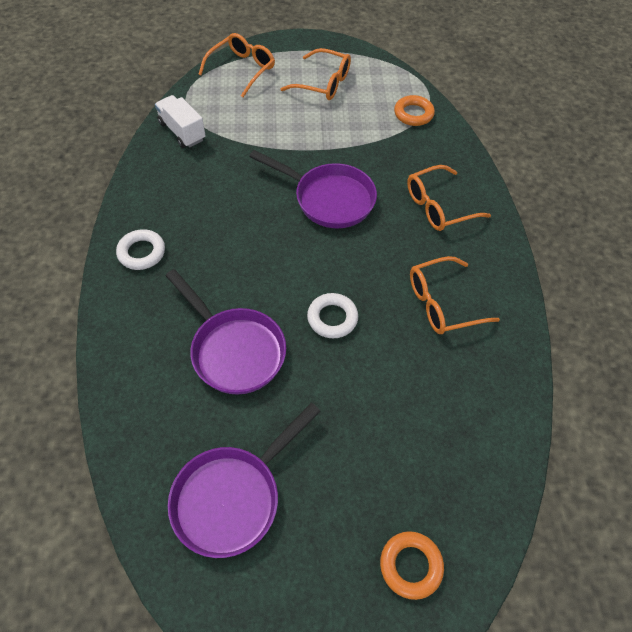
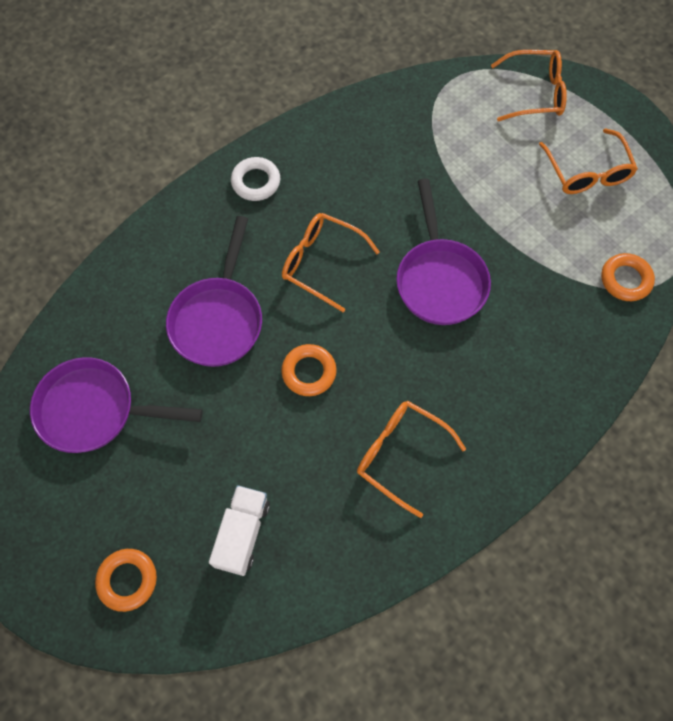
camera: 55 degrees right, 10 degrees up
white truck [155,95,206,148] -> white truck moved to [209,485,270,576]
white ring [307,293,358,338] -> orange ring [281,344,337,396]
orange glasses [407,165,491,231] -> orange glasses moved to [282,213,380,312]

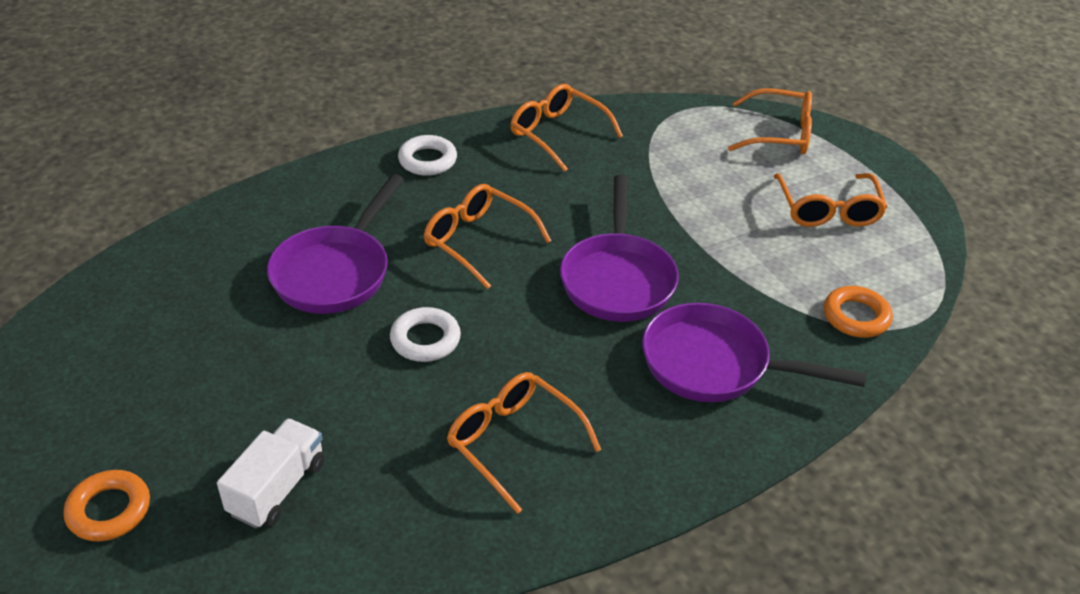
camera: 10 degrees right, 25 degrees down
purple pan [30,357,203,453] -> purple pan moved to [642,303,866,402]
orange ring [281,344,337,396] -> white ring [390,307,461,362]
none -> orange glasses [510,84,623,172]

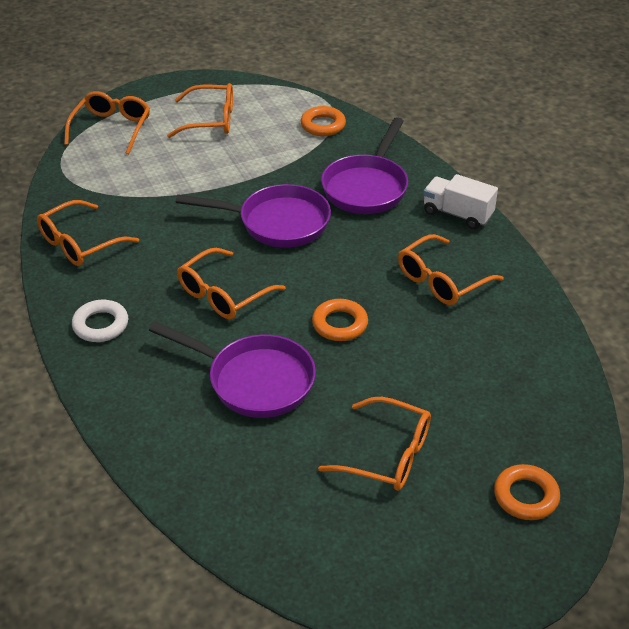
camera: 85 degrees left, 0 degrees up
white truck [217,418,325,528] -> white truck moved to [423,174,498,229]
white ring [390,307,461,362] -> orange ring [312,299,368,341]
none -> orange glasses [318,397,431,491]

